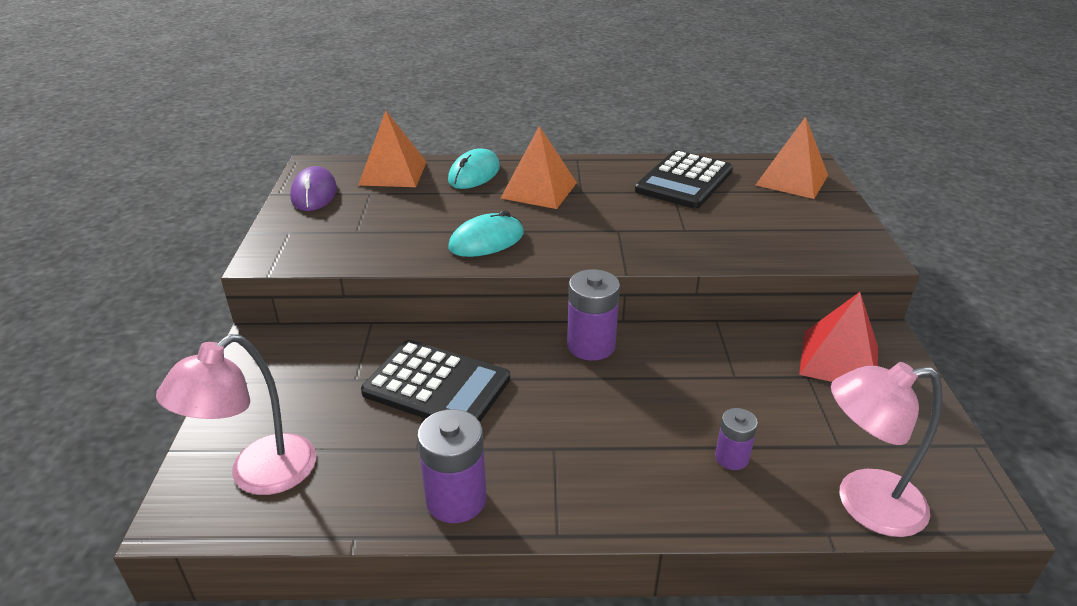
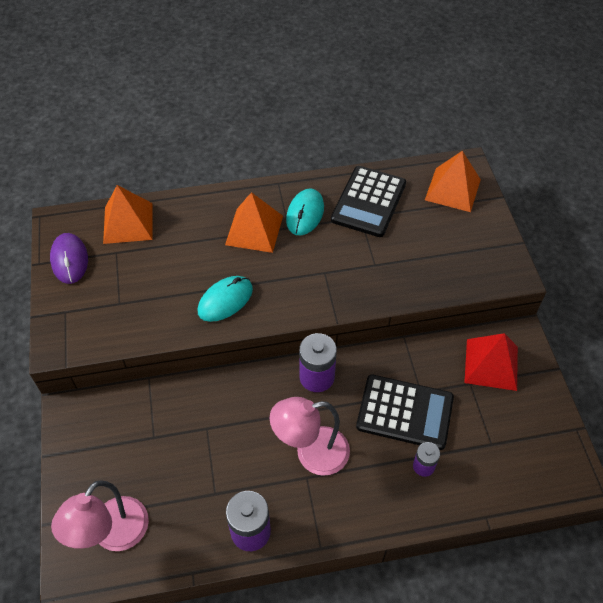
camera: 10 degrees left, 20 degrees up
black calculator [361,340,510,422] -> black calculator moved to [356,375,454,450]
turquoise mouse [448,148,500,189] -> turquoise mouse moved to [286,188,324,235]
pink lamp [831,362,943,537] -> pink lamp moved to [270,397,350,476]

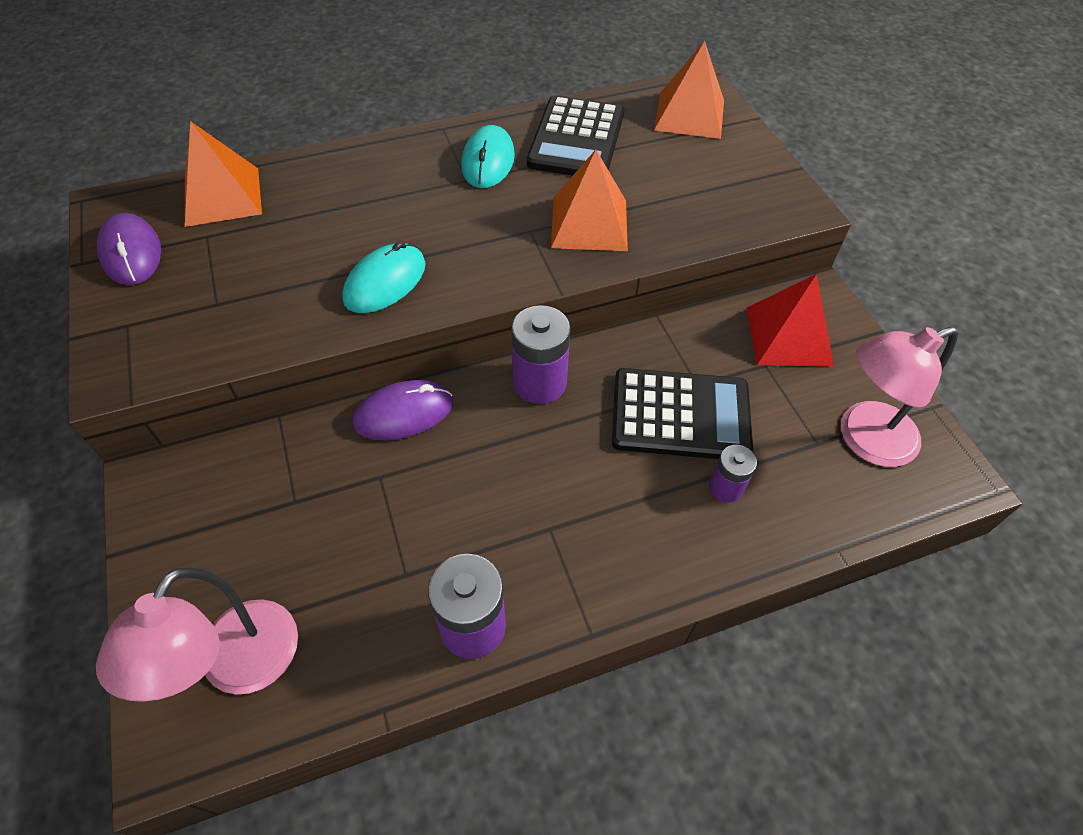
camera: 10 degrees left, 0 degrees up
orange pyramid [225,192,283,253] -> orange pyramid moved to [551,150,628,251]
pink lamp [270,397,350,476] -> pink lamp moved to [841,327,959,467]
none -> purple mouse [353,380,453,440]

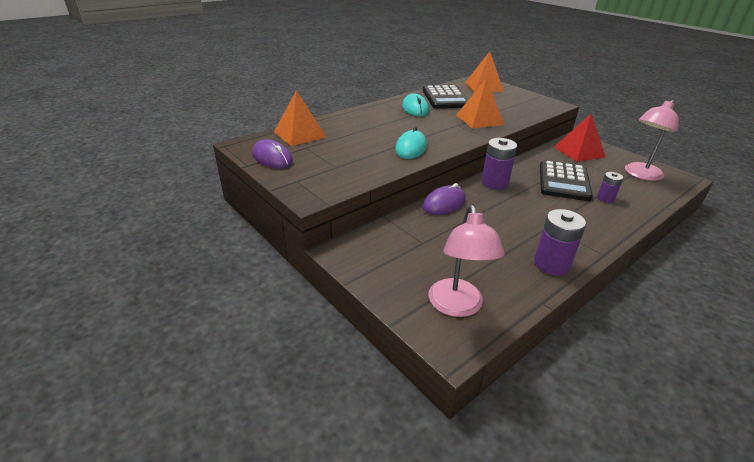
camera: 20 degrees left, 20 degrees down
black calculator [612,368,753,459] -> black calculator turned 120 degrees clockwise [540,160,593,201]

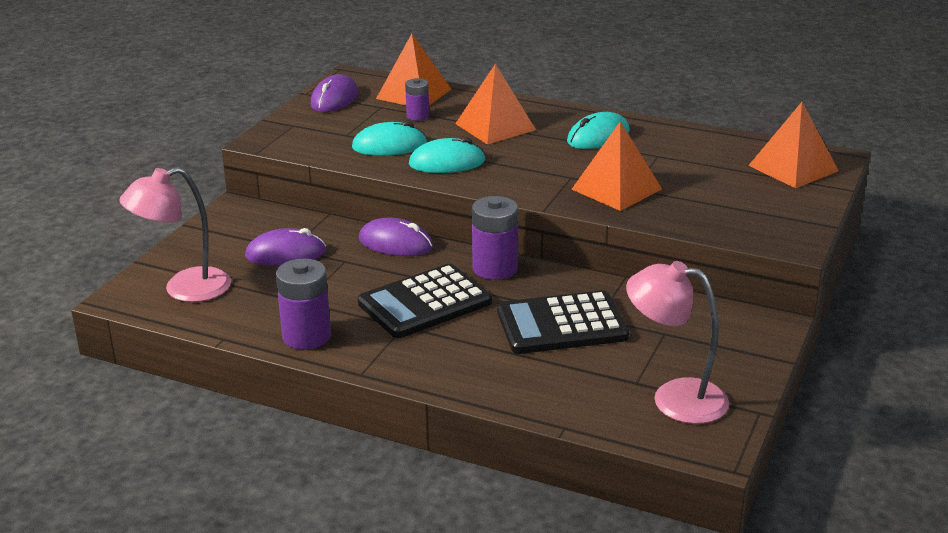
camera: 65 degrees right, 5 degrees down
black calculator [423,85,468,109] -> black calculator moved to [358,264,492,338]
red pyramid [554,113,605,162] -> none
purple battery [597,172,623,203] -> purple battery moved to [405,78,429,121]
none -> purple mouse [245,228,326,266]
none -> turquoise mouse [352,121,427,156]
none -> orange pyramid [455,64,536,144]

